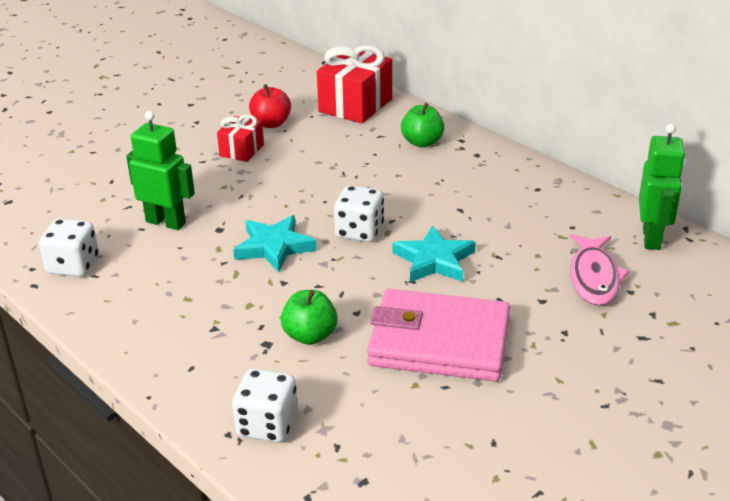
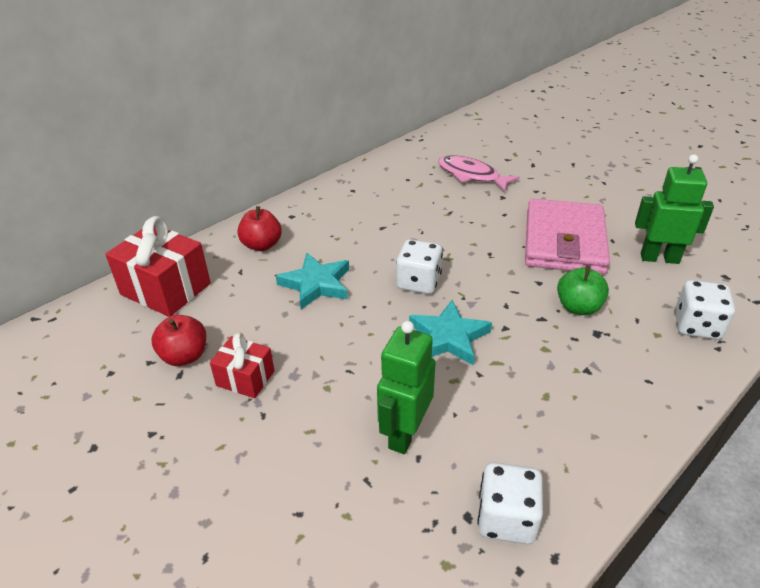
camera: 90 degrees left, 5 degrees up
turquoise star [392,225,476,282] -> turquoise star moved to [276,253,349,309]
green apple [401,103,444,147] -> red apple [237,206,282,251]
pink fish [570,234,630,306] -> pink fish turned 150 degrees counterclockwise [438,155,520,192]
green robot [639,124,685,250] -> green robot moved to [635,154,714,264]

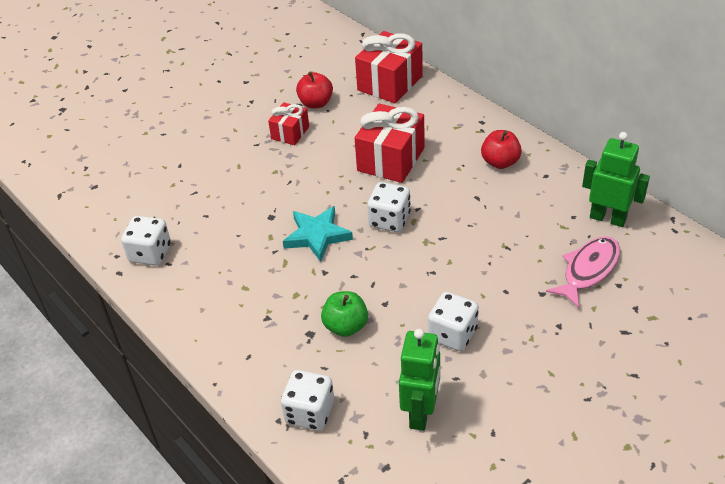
camera: 95 degrees right, 5 degrees up
red apple [237,206,282,251] -> red apple moved to [481,130,522,169]
turquoise star [276,253,349,309] -> red gift [355,104,425,183]
green robot [377,321,436,454] -> green robot moved to [582,132,650,227]
pink wallet [525,199,610,274] -> white dice [428,292,479,351]

